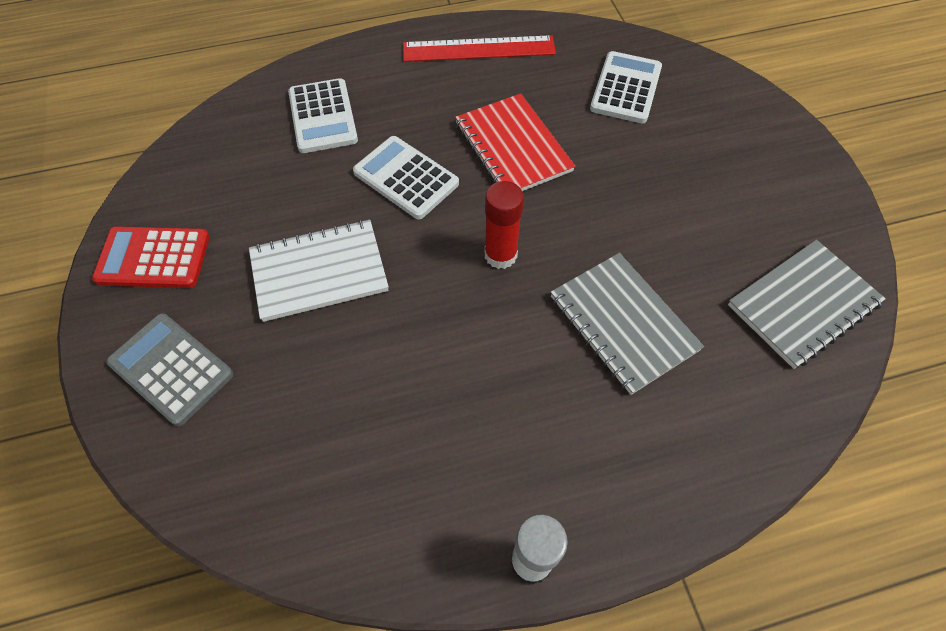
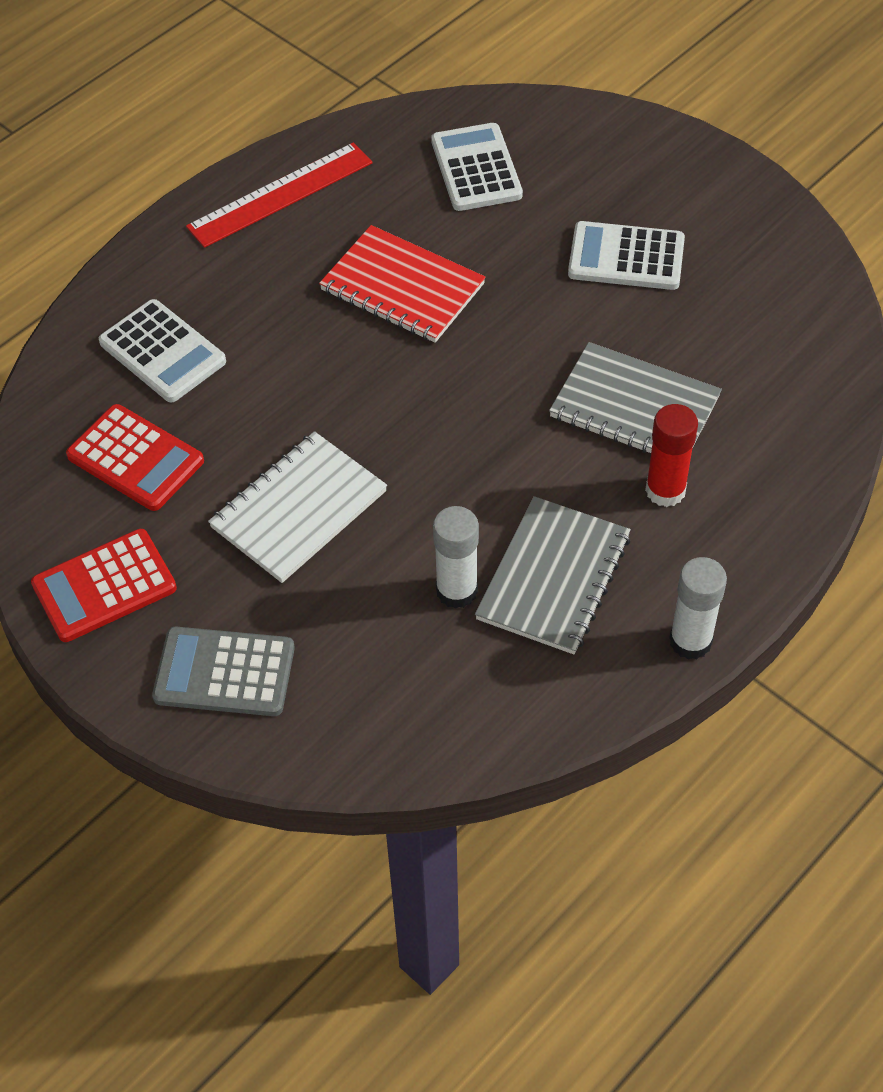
camera: 30 degrees left, 5 degrees down
white calculator [353,136,459,219] -> white calculator moved to [568,221,685,290]
red glue stick [484,181,524,269] -> red glue stick moved to [645,404,698,507]
grey notebook [728,240,886,369] -> grey notebook moved to [475,496,631,654]
none -> red calculator [66,404,204,511]
none -> white glue stick [433,506,479,609]

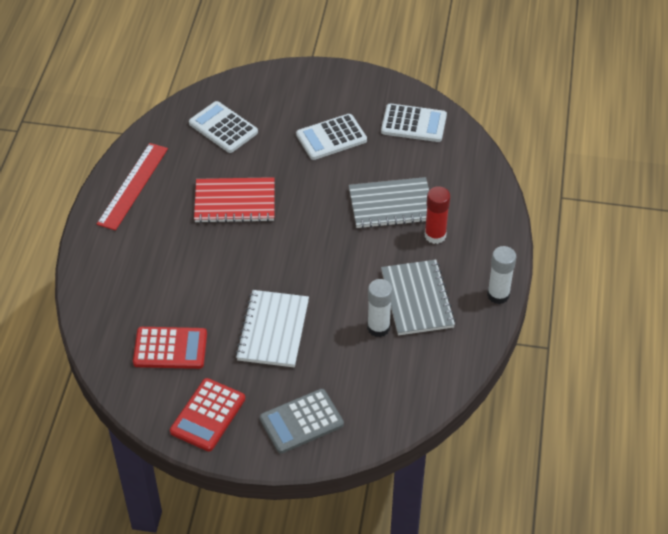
camera: 35 degrees left, 5 degrees down
white calculator [99,299,226,403] -> white calculator moved to [381,103,447,142]

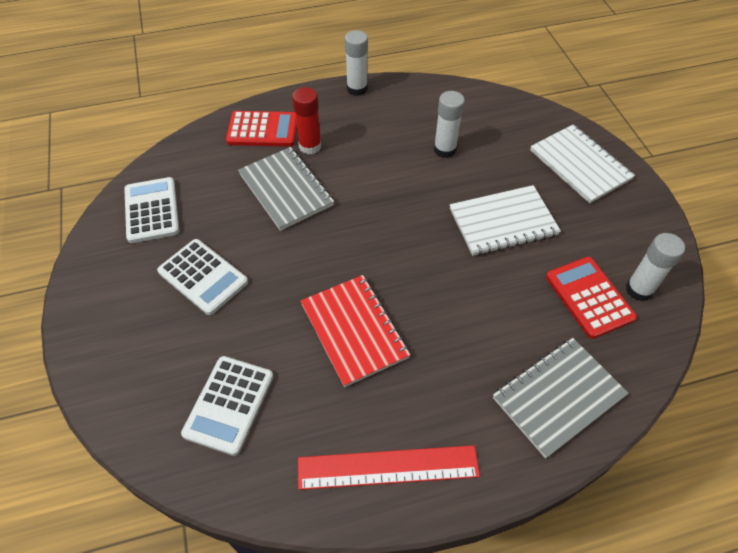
camera: 115 degrees left, 5 degrees up
red calculator [170,378,245,452] -> red calculator moved to [226,111,297,147]
grey calculator [260,389,344,454] -> white notebook [530,124,635,203]
grey notebook [381,260,456,335] -> grey notebook moved to [493,338,628,458]
none -> white glue stick [626,233,685,301]

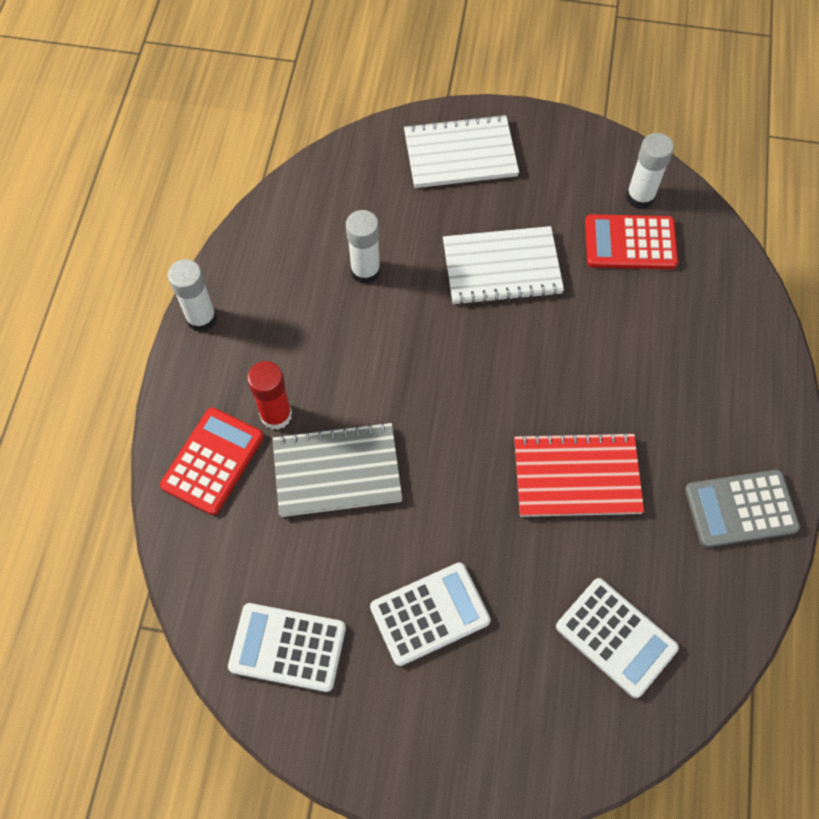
camera: 65 degrees left, 10 degrees up
red ruler [298,445,480,490] -> grey calculator [685,470,800,548]
white notebook [450,185,561,256] -> white notebook turned 75 degrees clockwise [443,226,564,305]
grey notebook [493,338,628,458] -> none

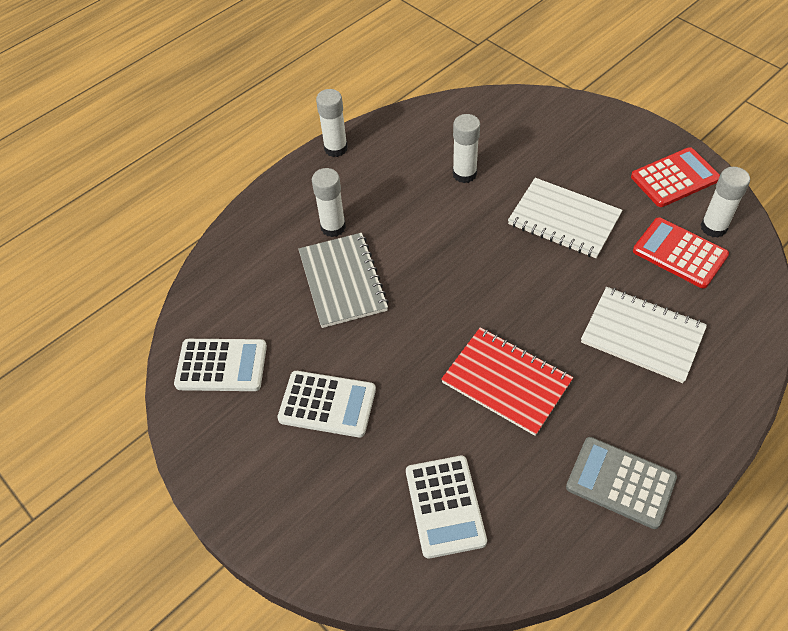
camera: 40 degrees right, 10 degrees down
red calculator [160,407,264,515] -> red calculator moved to [631,147,720,207]
white calculator [228,603,346,692] -> white calculator turned 135 degrees clockwise [174,339,267,391]
red glue stick [247,361,292,430] -> white glue stick [312,168,346,237]
grey notebook [272,422,403,517] -> grey notebook turned 45 degrees clockwise [298,233,389,328]
white notebook [404,114,519,188] -> white notebook moved to [581,287,707,383]

